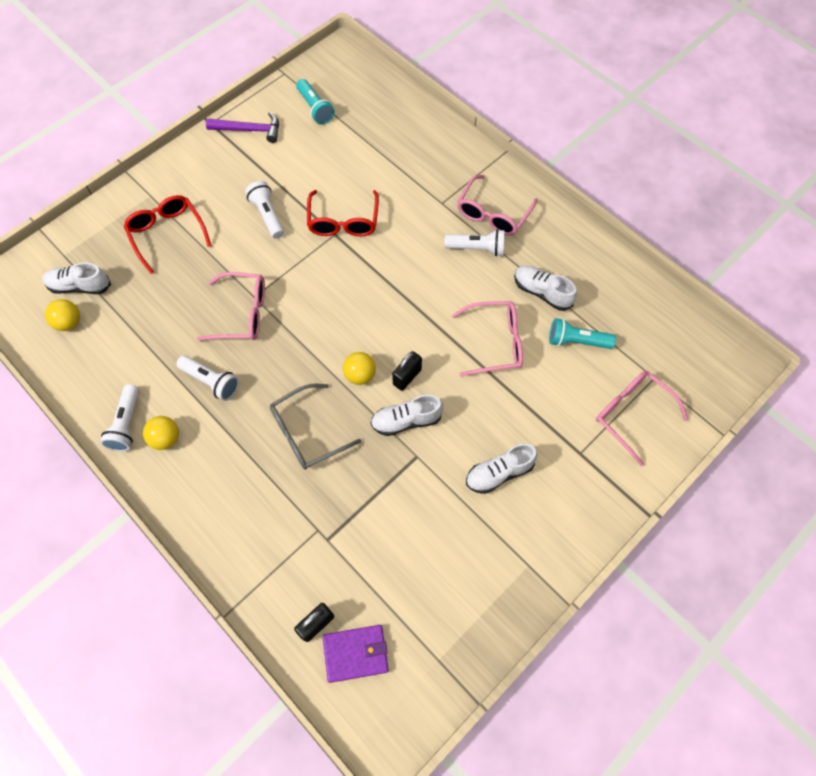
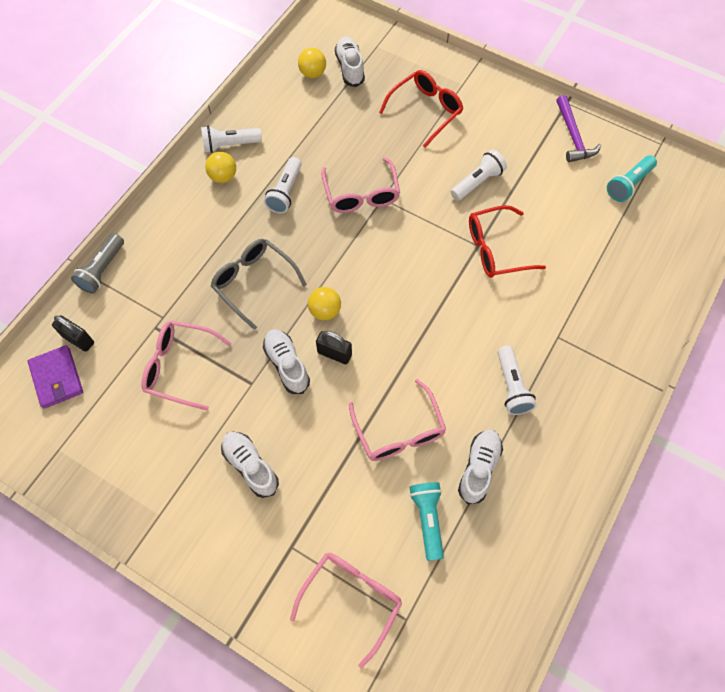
camera: 75 degrees right, 0 degrees up
pink glasses [457,175,538,236] -> pink glasses moved to [141,321,232,411]
none -> grey flashlight [71,234,124,293]

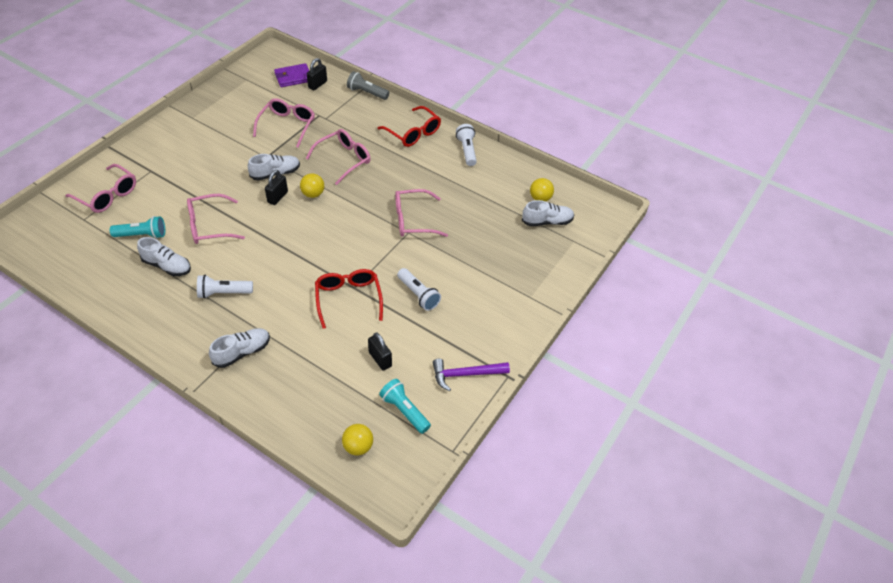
camera: 90 degrees right, 15 degrees down
yellow ball [205,152,236,183] -> yellow ball moved to [342,424,373,455]
grey glasses [211,239,307,330] -> pink glasses [306,129,371,185]
white shoe [221,432,279,498] -> white shoe moved to [209,328,270,368]
white flashlight [264,157,302,214] -> none
red glasses [379,70,463,148] -> red glasses moved to [377,106,441,147]
none -> black padlock [368,332,392,371]

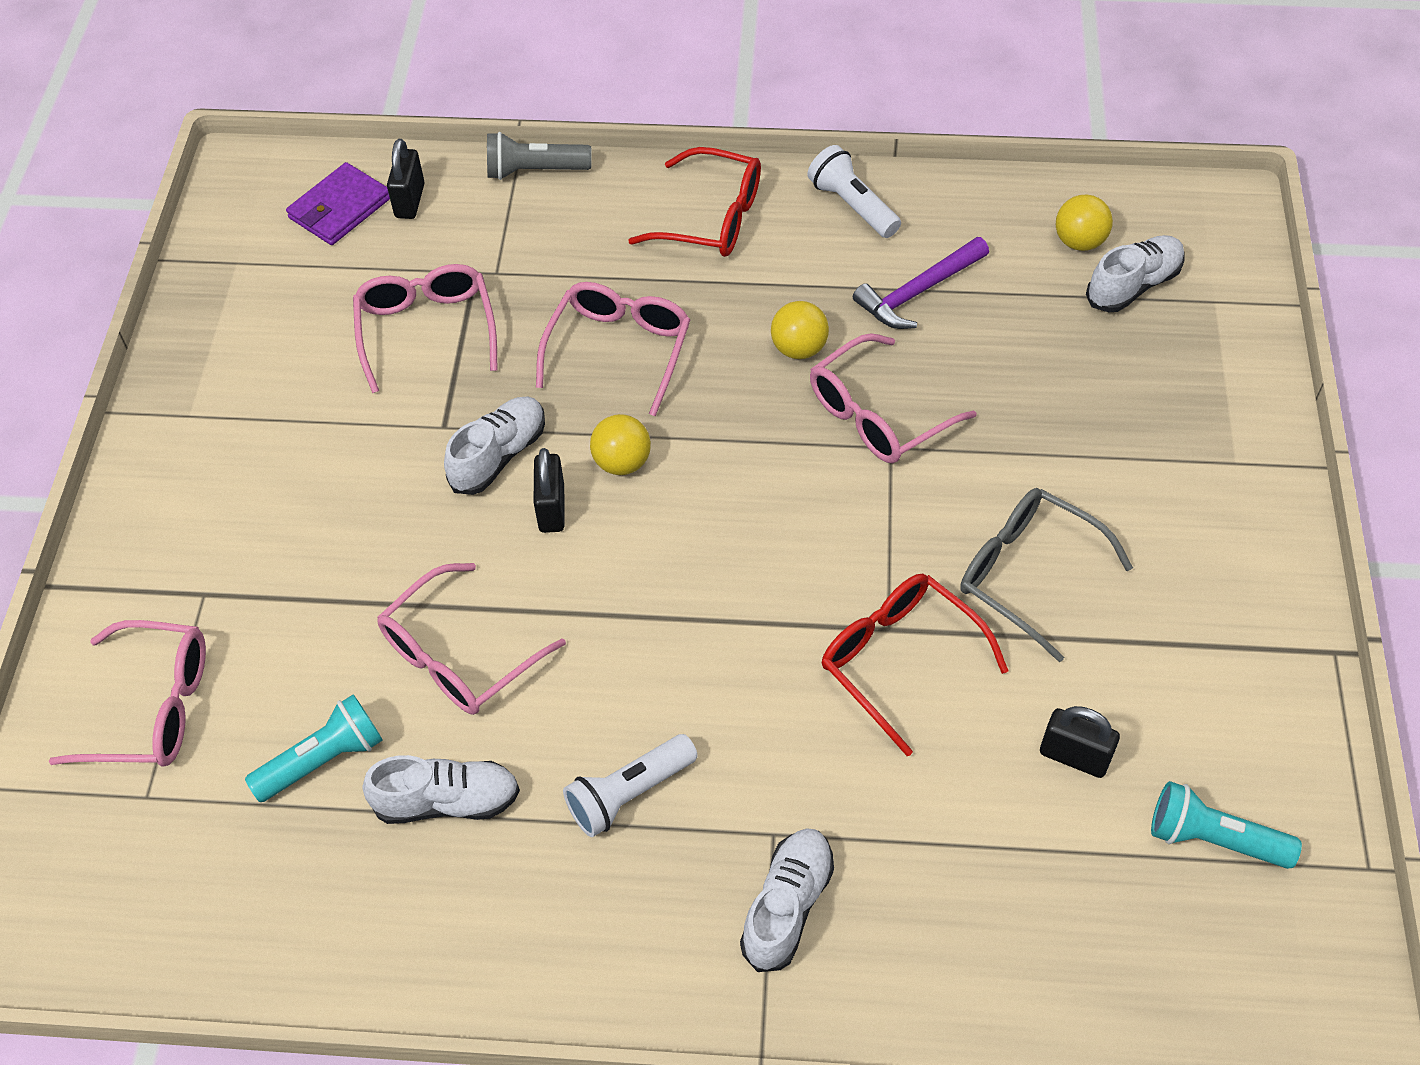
camera: 25 degrees left, 5 degrees up
yellow ball [342,424,373,455] -> yellow ball moved to [771,301,829,359]
white flashlight [397,268,441,311] -> grey glasses [960,488,1133,662]
purple hammer [433,359,510,391] -> purple hammer moved to [853,237,989,329]

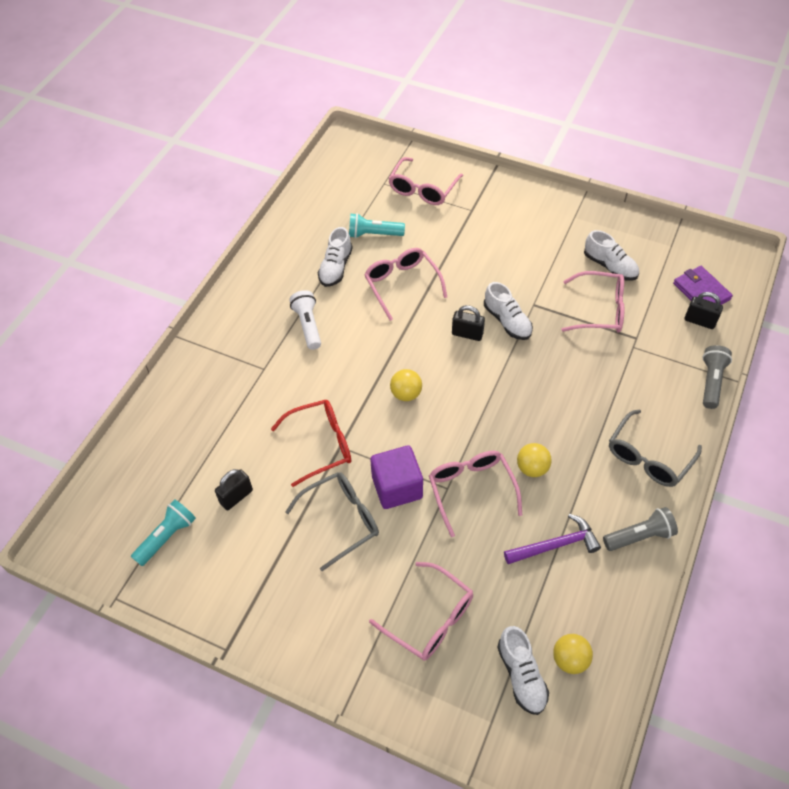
camera: 110 degrees right, 0 degrees up
turquoise flashlight [245,694,383,802] -> turquoise flashlight turned 105 degrees clockwise [349,213,405,238]
pink glasses [536,282,690,416] -> pink glasses moved to [369,562,473,661]
yellow ball [590,414,651,475] -> yellow ball moved to [390,369,422,401]
red glasses [628,147,761,257] -> grey glasses [609,409,702,487]
white shoe [740,828,834,972] -> white shoe moved to [584,230,639,281]
white flashlight [808,145,901,238] -> grey flashlight [603,507,678,551]
purple hammer [853,237,989,329] -> purple hammer turned 90 degrees clockwise [504,514,601,564]
none -> purple cube [370,446,423,509]

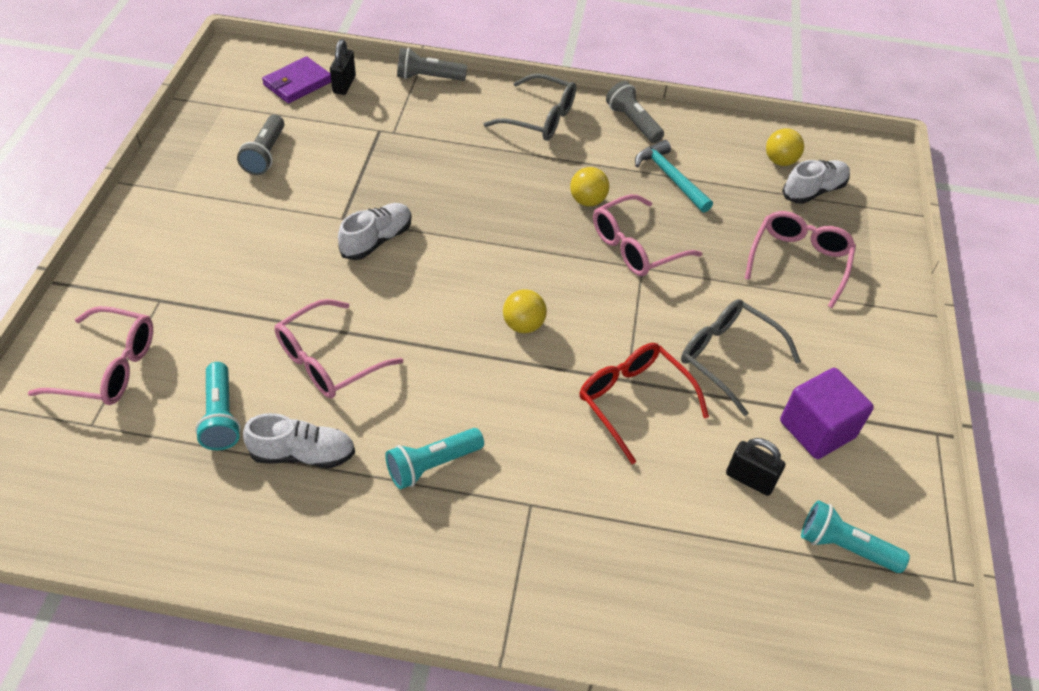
camera: 110 degrees left, 5 degrees down
white flashlight [290,290,321,350] -> turquoise flashlight [385,428,484,489]
purple cube [370,446,423,509] -> purple cube moved to [780,368,874,459]
black padlock [452,305,485,341] -> none
purple hammer [504,514,601,564] -> turquoise hammer [635,140,713,212]
pink glasses [561,271,624,333] -> none
white shoe [584,230,639,281] -> grey flashlight [237,115,284,175]

